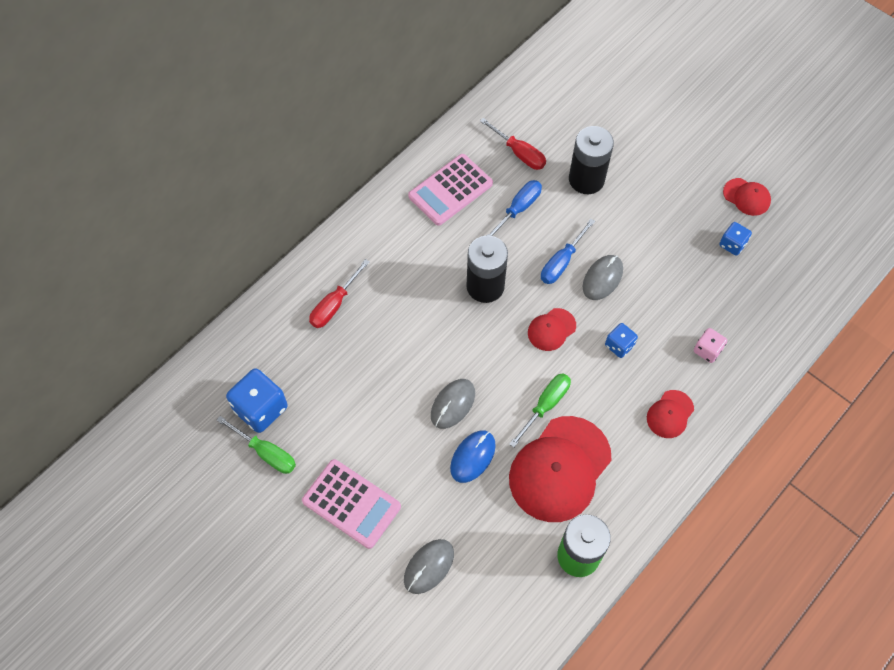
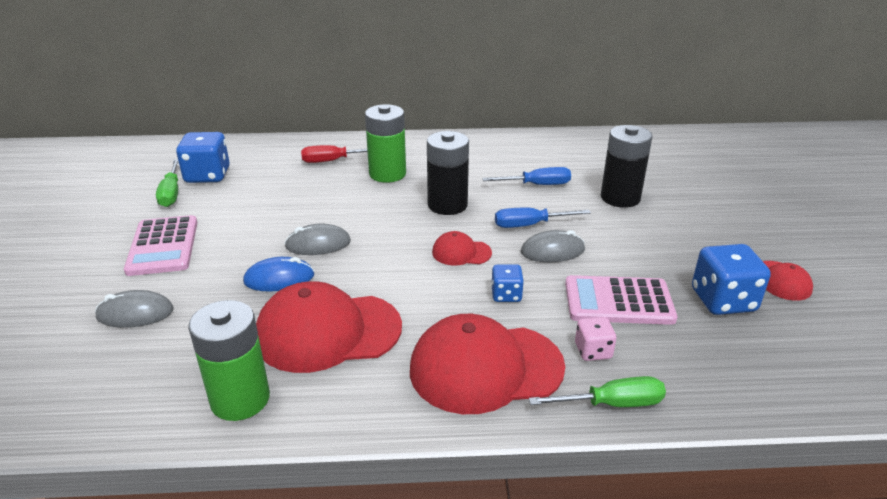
camera: 45 degrees right, 30 degrees down
pink calculator [408,154,493,226] -> pink calculator moved to [565,275,677,325]
red screwdriver [480,118,546,170] -> none
green screwdriver [509,373,571,448] -> green screwdriver moved to [529,376,666,407]
red cap [647,390,694,438] -> red cap [410,314,565,414], size x2.09
blue dice [719,222,752,256] -> blue dice [692,244,771,315], size x1.78
none -> green battery [365,104,406,183]

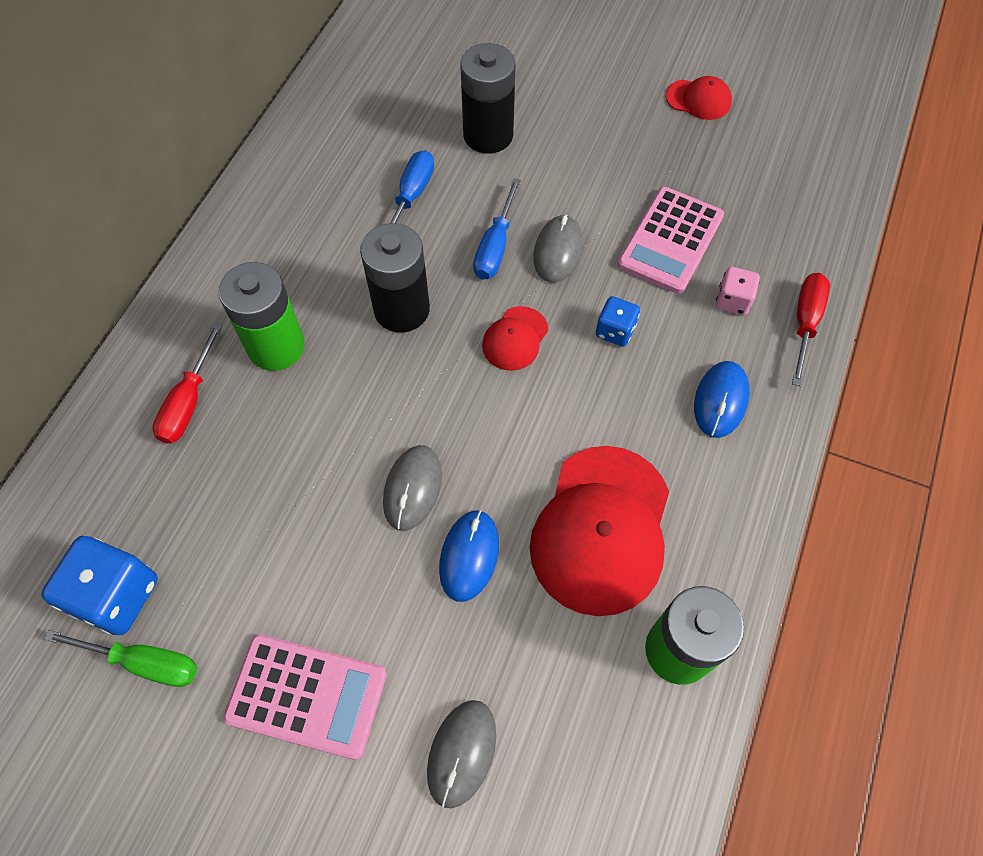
camera: 65 degrees left, 30 degrees up
red cap [410,314,565,414] -> blue mouse [694,361,750,438]
green screwdriver [529,376,666,407] -> red screwdriver [792,273,830,386]
blue dice [692,244,771,315] -> none

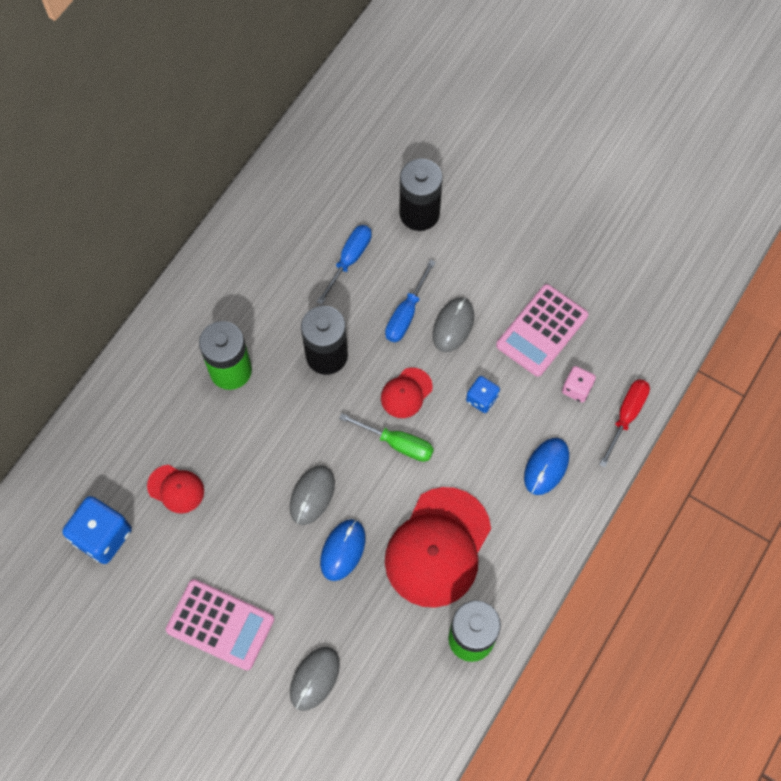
camera: 10 degrees right, 5 degrees up
green screwdriver [44,630,197,687] -> green screwdriver moved to [339,413,434,462]
red screwdriver [153,323,223,443] -> none
red cap [666,76,732,120] -> red cap moved to [147,465,204,514]

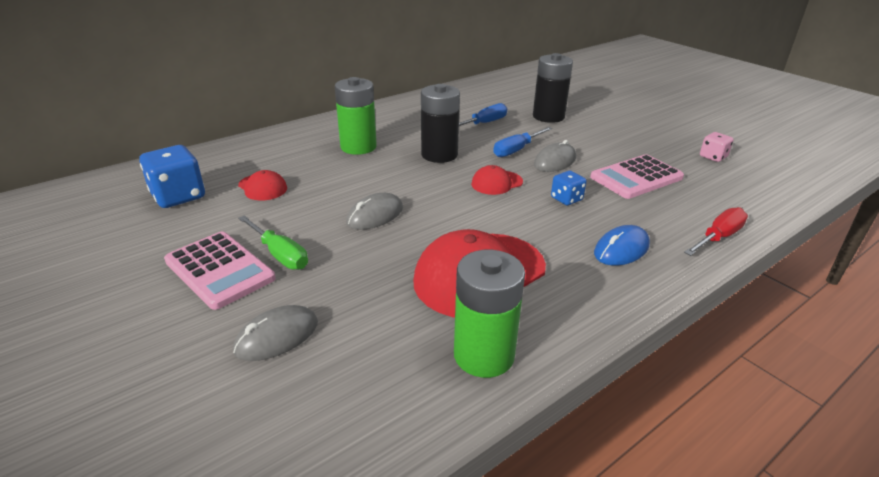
camera: 20 degrees right, 35 degrees down
blue mouse [320,519,366,581] -> none
green screwdriver [339,413,434,462] -> green screwdriver moved to [238,215,308,270]
pink dice [562,366,596,403] -> pink dice moved to [700,132,734,162]

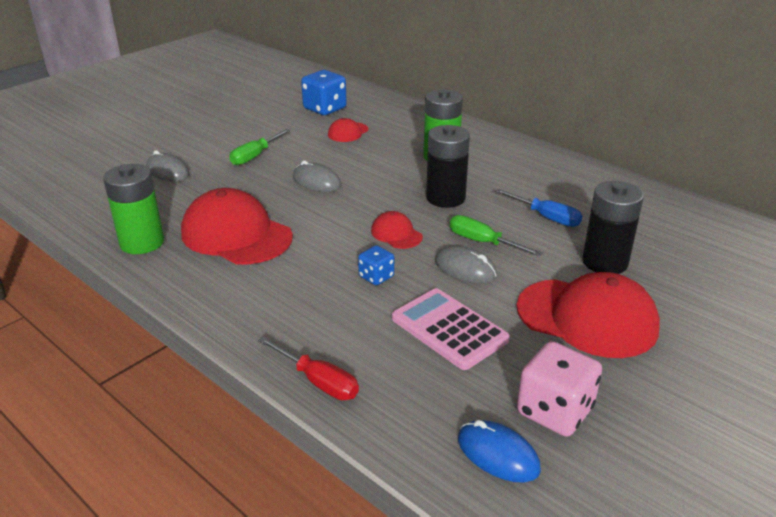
camera: 80 degrees right, 0 degrees up
pink calculator [164,232,276,310] -> none
blue screwdriver [493,127,552,157] -> green screwdriver [450,215,543,256]
blue mouse [594,225,650,266] -> blue mouse moved to [458,420,541,482]
pink dice [700,132,734,162] -> pink dice [517,341,602,437], size x1.78
none -> red cap [517,272,660,358]

